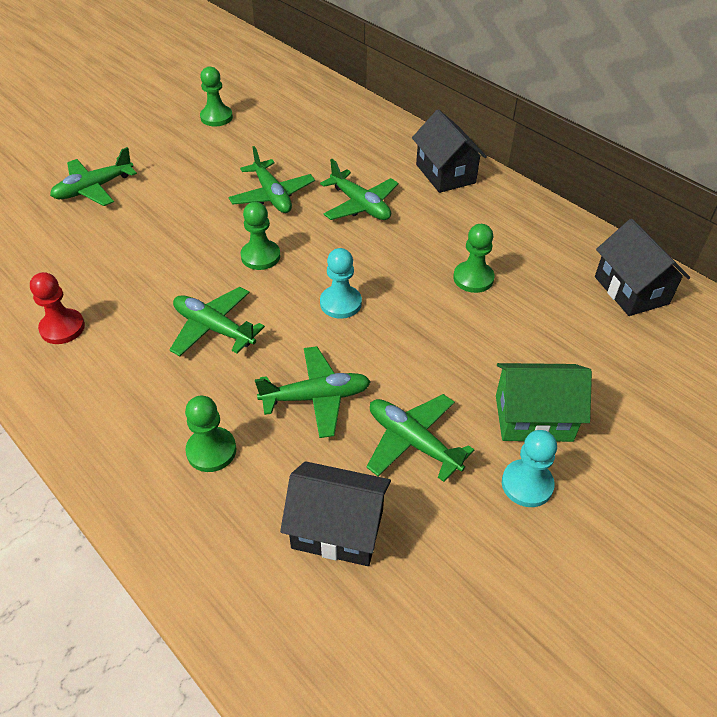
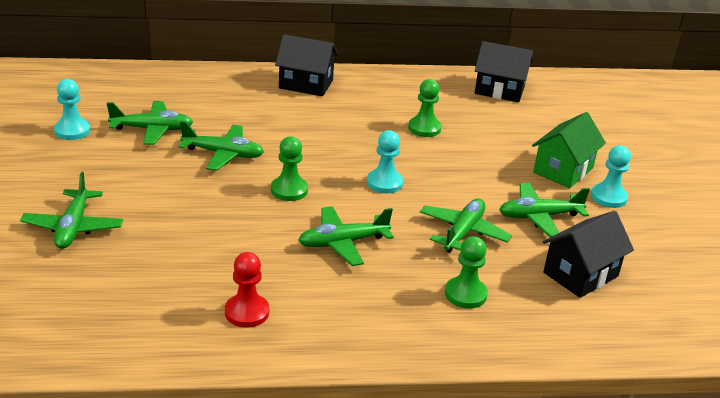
camera: 55 degrees left, 15 degrees down
green pawn [200,66,233,126] -> turquoise pawn [54,79,91,140]
green plane [320,159,398,220] -> green plane moved to [107,101,193,145]

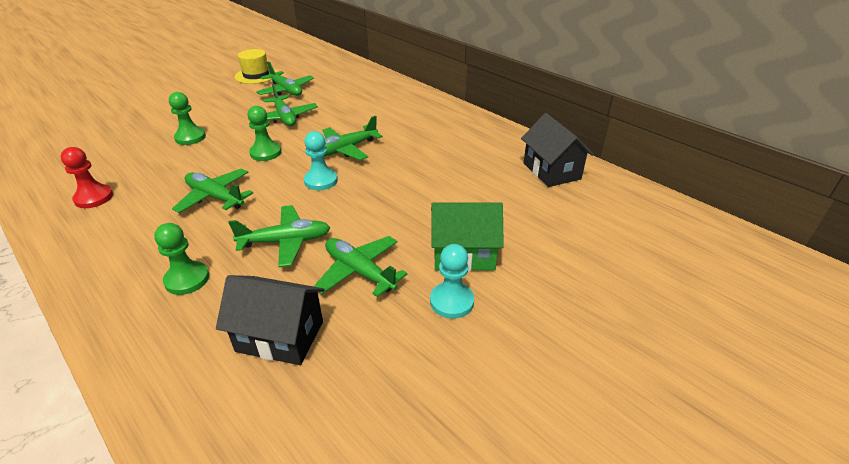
camera: 55 degrees right, 5 degrees up
green plane [20,172,123,249] -> green plane moved to [322,116,383,160]
turquoise pawn [54,79,91,140] -> yellow hat [235,49,277,84]
black house [275,34,338,96] -> none
green pawn [408,79,442,137] -> green pawn moved to [169,92,206,145]

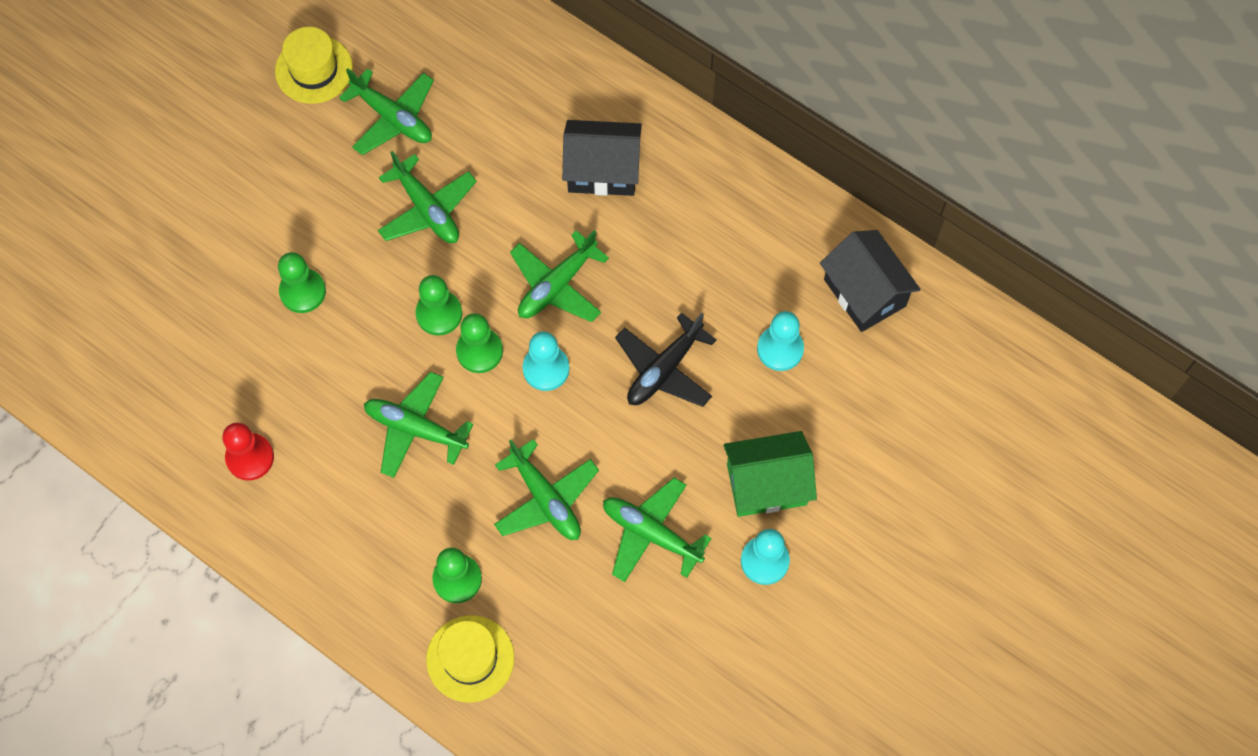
camera: 10 degrees left, 30 degrees up
black house [216,275,325,365] -> black house moved to [562,120,642,196]
green plane [228,205,330,267] -> green plane turned 75 degrees clockwise [494,439,599,540]
none -> yellow hat [426,615,514,702]
none -> green pawn [456,313,503,373]
none -> black plane [615,312,717,407]
none -> turquoise pawn [757,311,804,371]

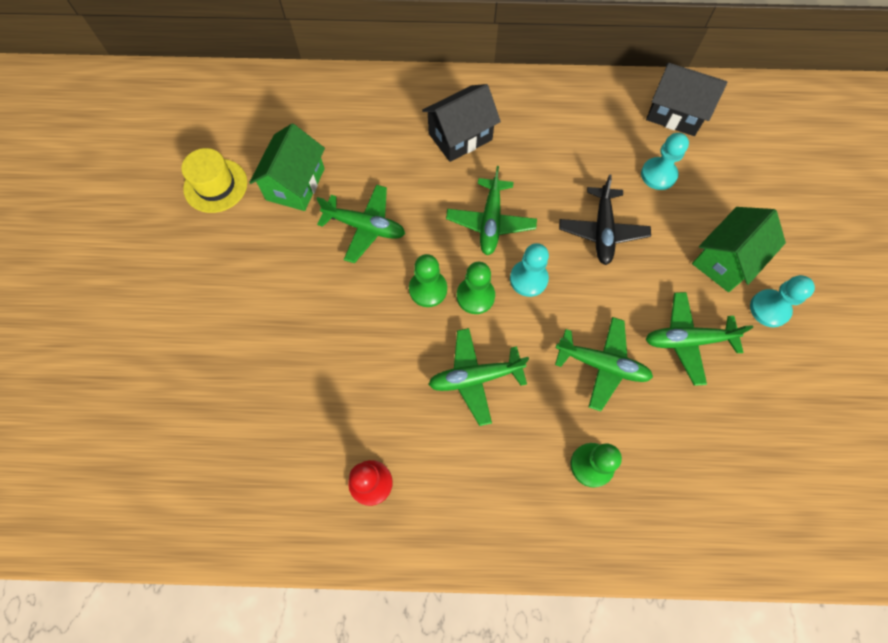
camera: 35 degrees left, 0 degrees up
green pawn [278,252,326,313] -> none
green plane [339,68,434,155] -> green house [249,124,325,211]
yellow hat [426,615,514,702] -> none

